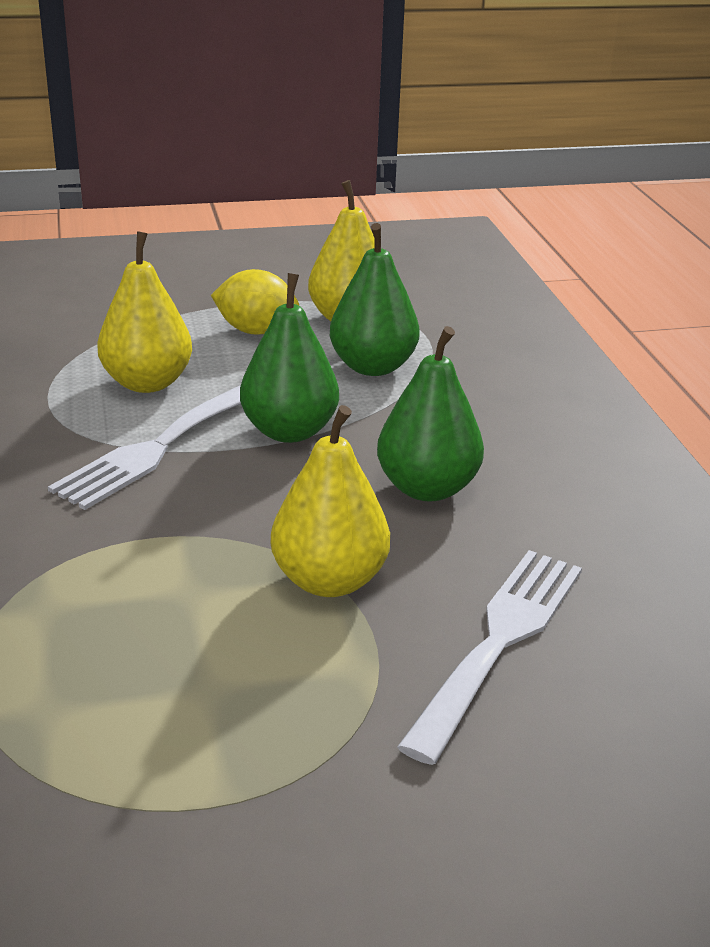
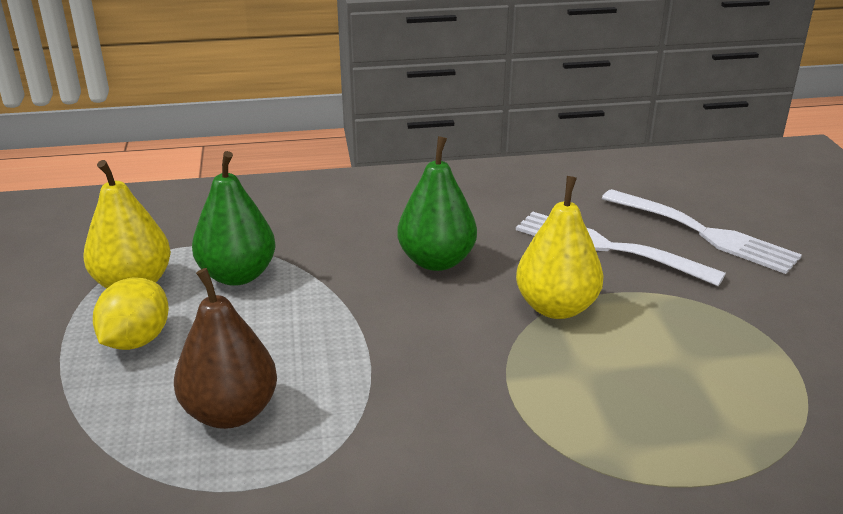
camera: 85 degrees left, 0 degrees up
white fork [48,385,241,510] -> white fork moved to [601,189,802,274]
yellow pear [97,231,192,393] -> brown pear [174,268,277,429]
green pear [240,273,339,443] -> none

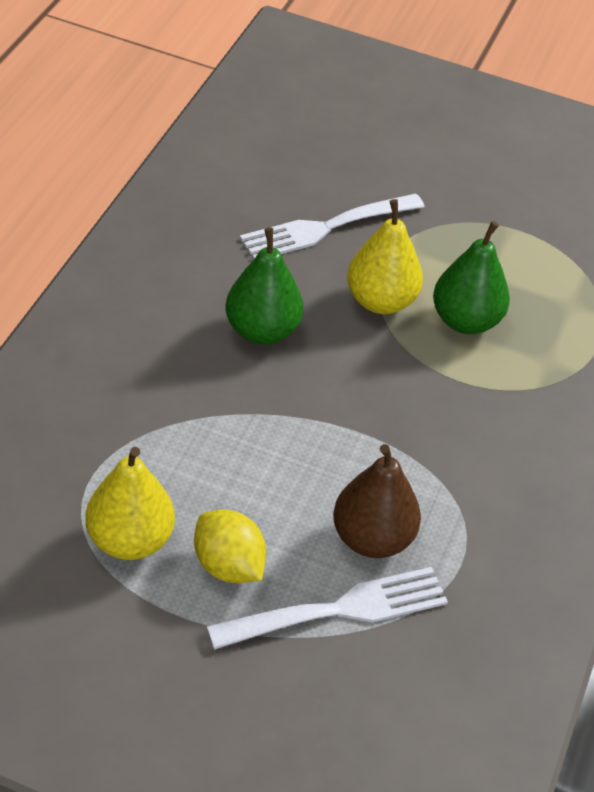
camera: 65 degrees left, 15 degrees up
green pear [192,151,276,286] -> green pear moved to [433,221,510,334]
white fork [601,189,802,274] -> white fork moved to [206,567,448,650]

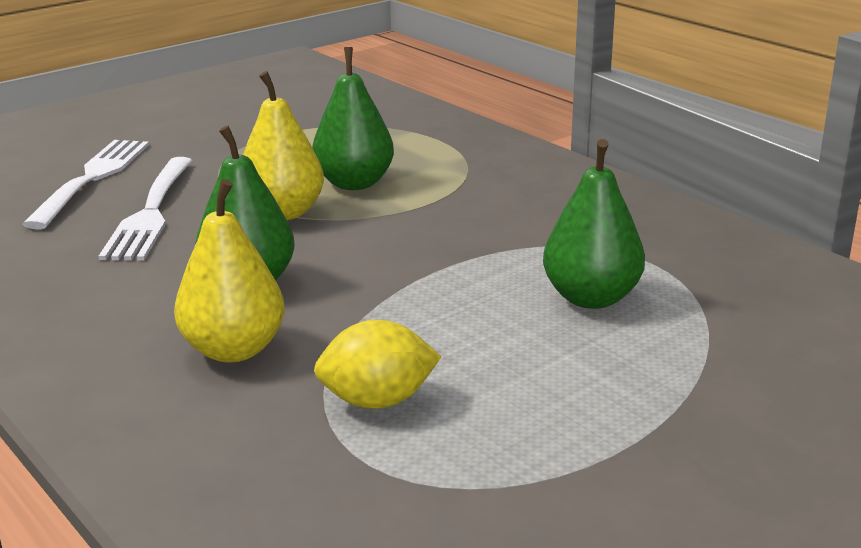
camera: 55 degrees left, 20 degrees down
yellow pear [86,447,175,560] -> yellow pear moved to [174,179,285,363]
yellow lemon [194,510,266,583] -> yellow lemon moved to [314,320,441,409]
white fork [206,567,448,650] -> white fork moved to [22,140,149,229]
brown pear [333,444,421,558] -> green pear [543,139,645,309]

